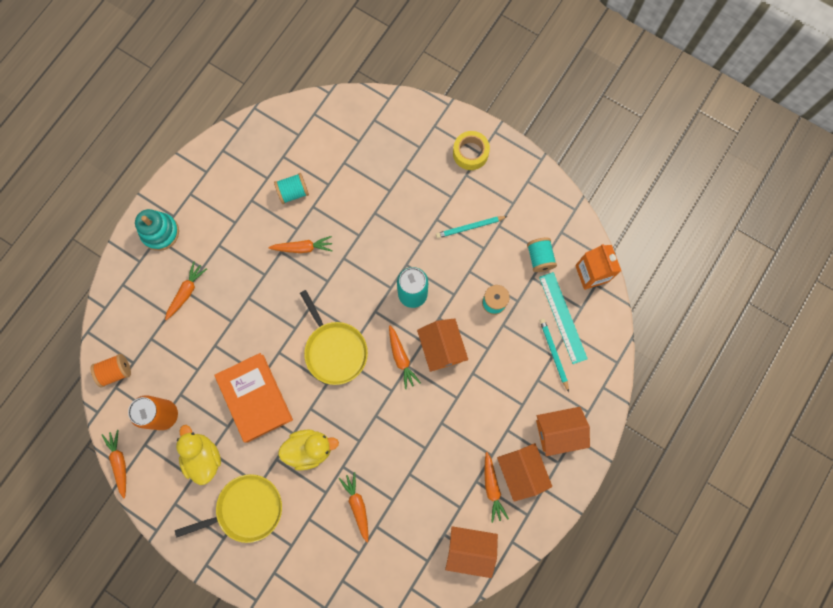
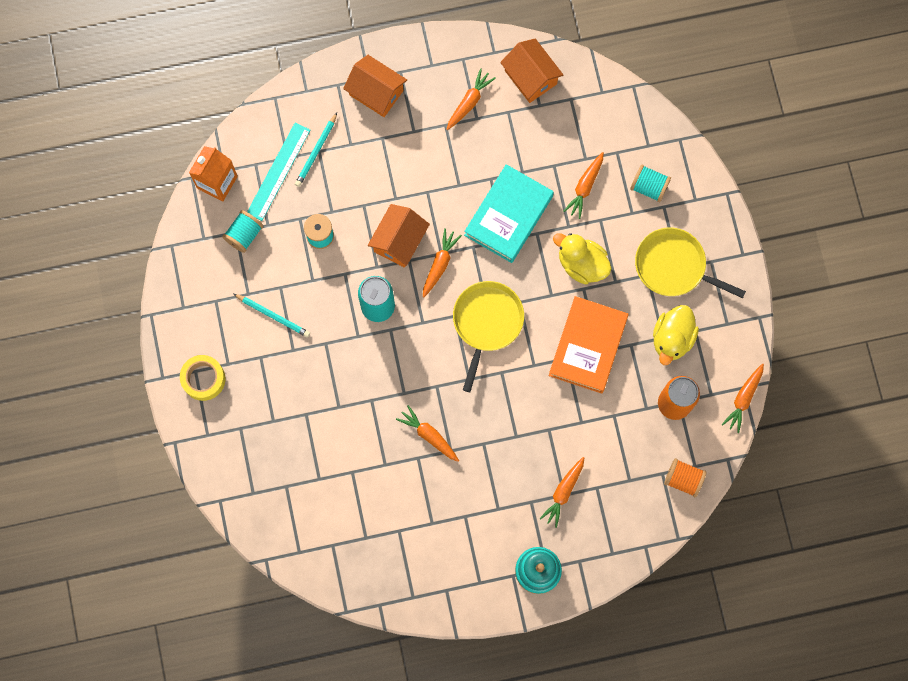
camera: 135 degrees left, 0 degrees up
orange carrot [165,261,207,320] -> orange carrot turned 45 degrees counterclockwise [539,457,584,528]
turquoise spool [274,173,309,204] -> turquoise spool moved to [630,164,671,202]
orange house [497,443,552,502] -> none
none -> turquoise book [464,164,554,263]

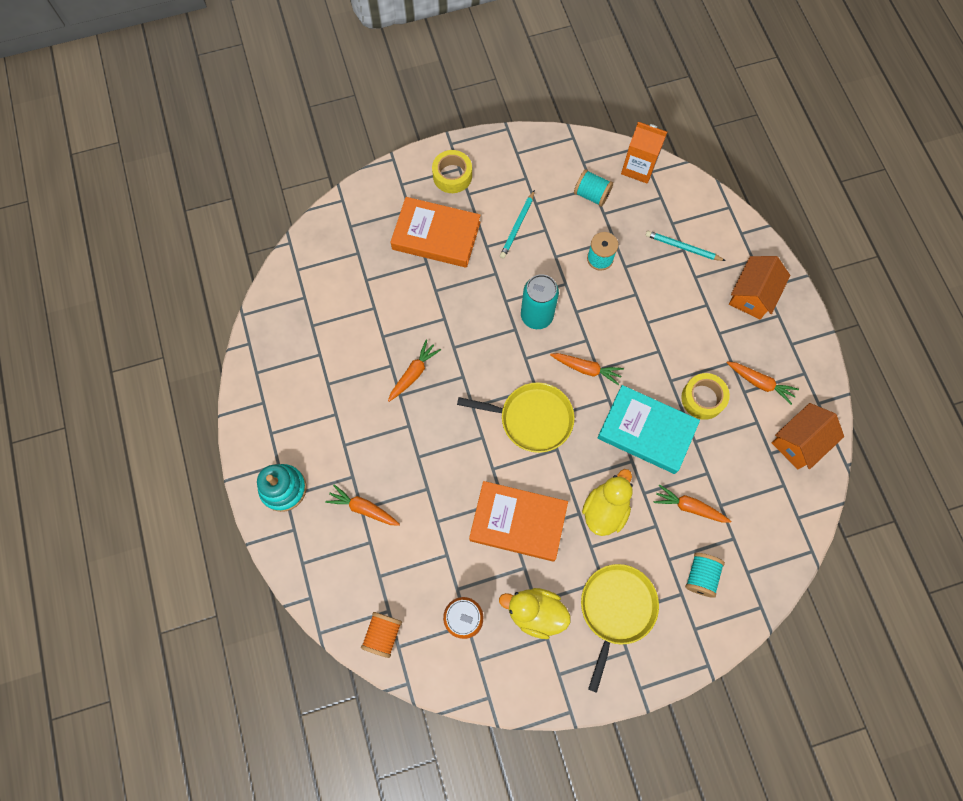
camera: 85 degrees right, 5 degrees down
turquoise ruler [247,123,310,221] -> none
orange house [368,204,430,268] -> none
orange carrot [722,363,764,433] -> none
none -> orange book [390,197,481,268]
none -> yellow tape [681,373,730,420]

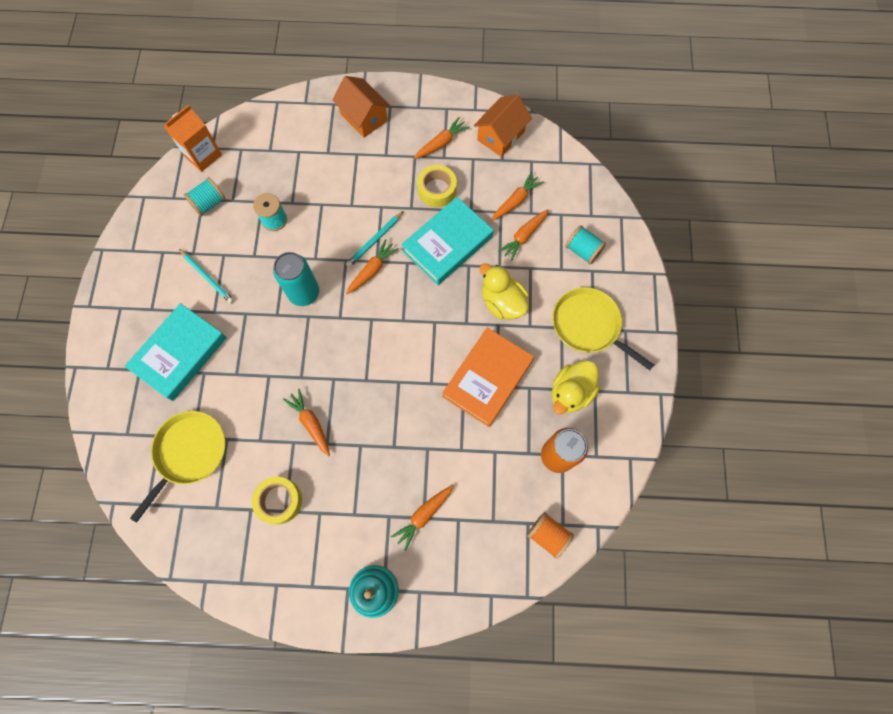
camera: 70 degrees left, 0 degrees up
orange book [390,197,481,268] -> turquoise book [125,303,227,401]
yellow tape [432,150,472,193] -> yellow tape moved to [252,477,302,524]
yellow pan [457,383,575,453] -> yellow pan moved to [130,411,226,523]
turquoise pencil [646,231,726,261] -> turquoise pencil moved to [346,211,404,268]
orange house [772,403,844,469] -> orange house turned 60 degrees clockwise [474,95,532,157]
none -> orange carrot [492,172,544,221]

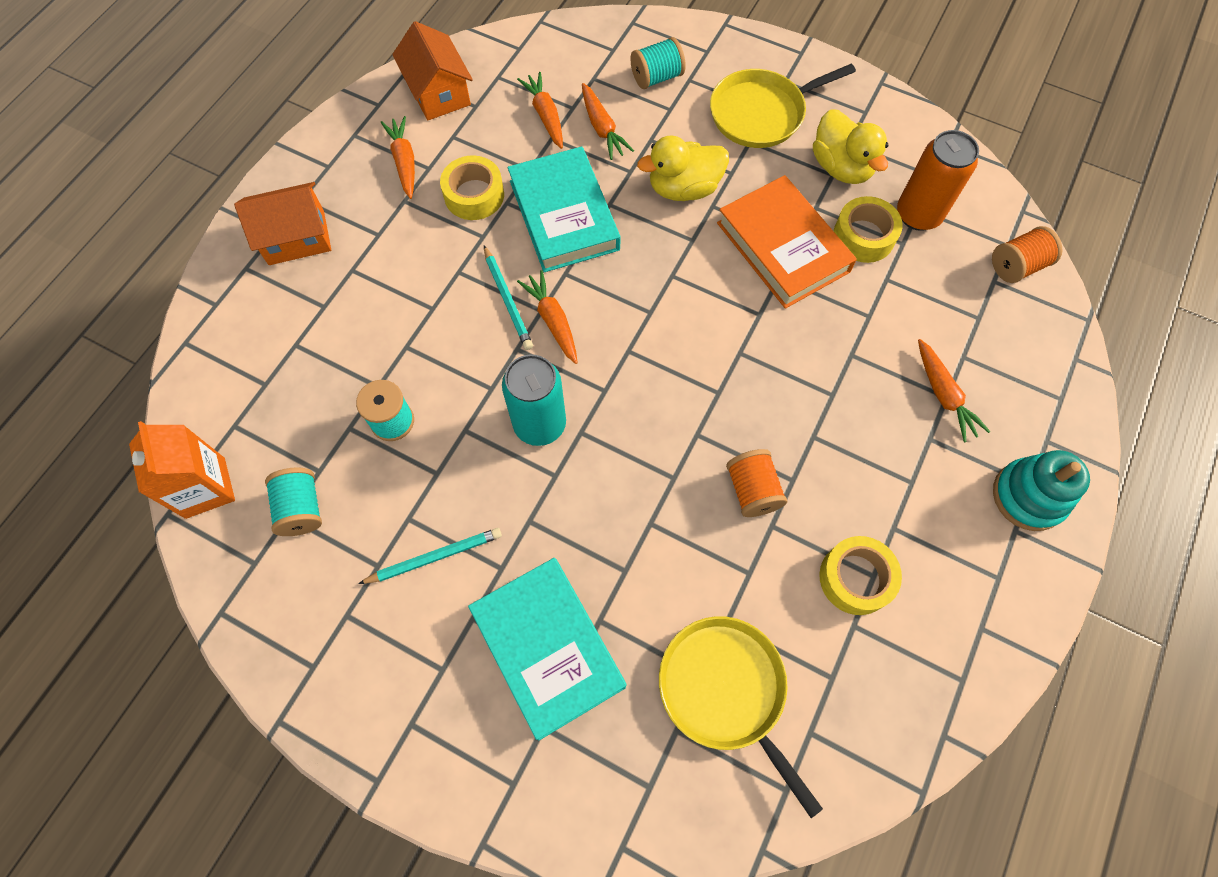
camera: 65 degrees left, 5 degrees down
orange carrot [283,389,330,456] -> orange spool [726,449,787,517]
none -> yellow tape [834,196,903,263]

